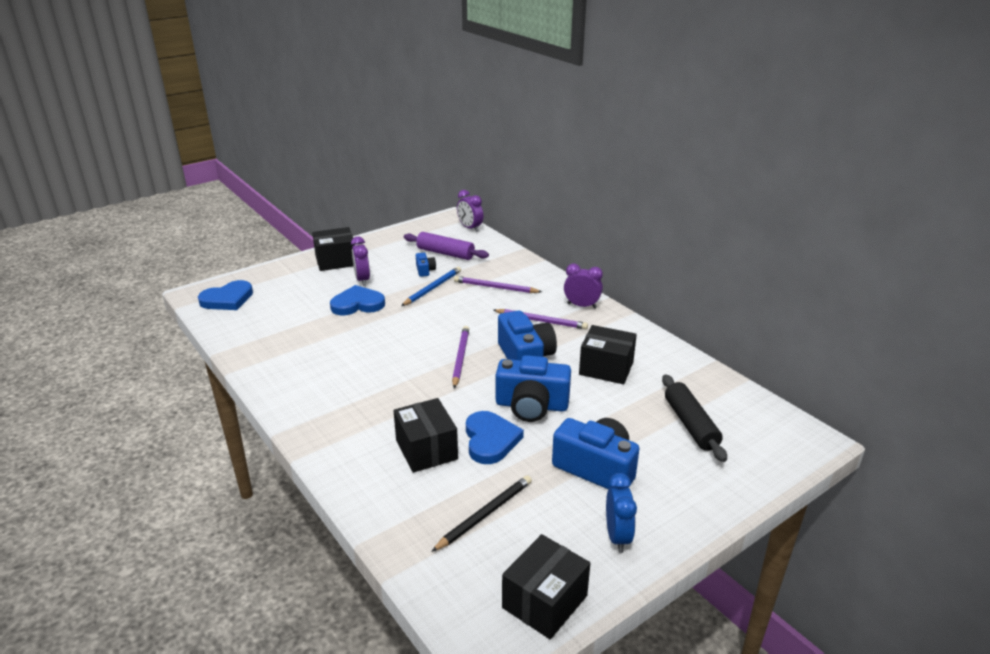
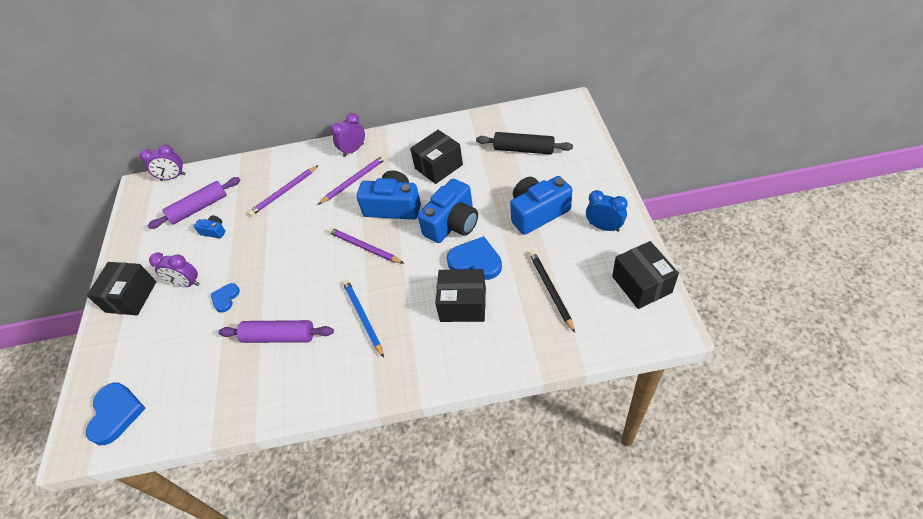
camera: 55 degrees left, 20 degrees up
blue heart [330,285,385,315] -> blue heart [211,283,240,312], size x0.58
blue pencil [401,267,461,306] -> blue pencil moved to [343,279,384,358]
none -> purple rolling pin [219,320,334,343]

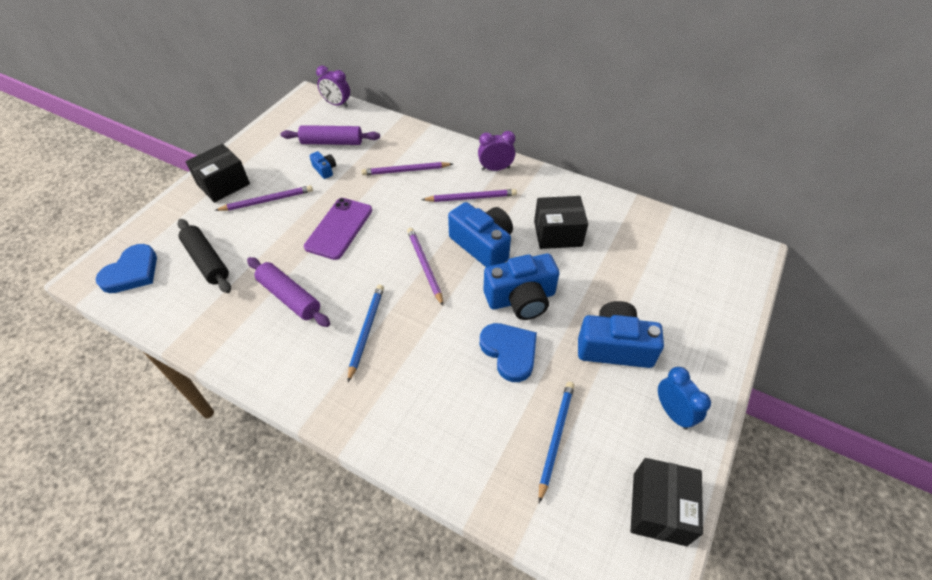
camera: 30 degrees right, 0 degrees up
purple clock [149,253,200,287] -> purple pencil [214,185,313,211]
blue heart [211,283,240,312] -> none
black box [435,269,486,322] -> none
black rolling pin [476,132,573,154] -> black rolling pin moved to [178,219,231,293]
black pencil [529,251,575,333] -> blue pencil [538,382,574,503]
none -> purple phone [304,198,372,260]

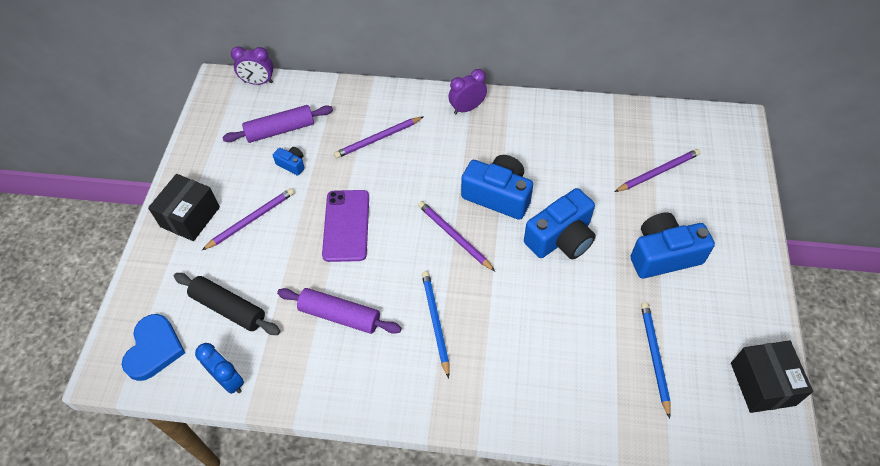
camera: 20 degrees left, 5 degrees up
purple pencil [422,189,517,202] -> purple pencil moved to [614,149,700,192]
blue heart [480,323,537,382] -> none
black box [534,196,588,249] -> none
blue clock [658,367,711,430] -> blue clock moved to [195,343,244,394]

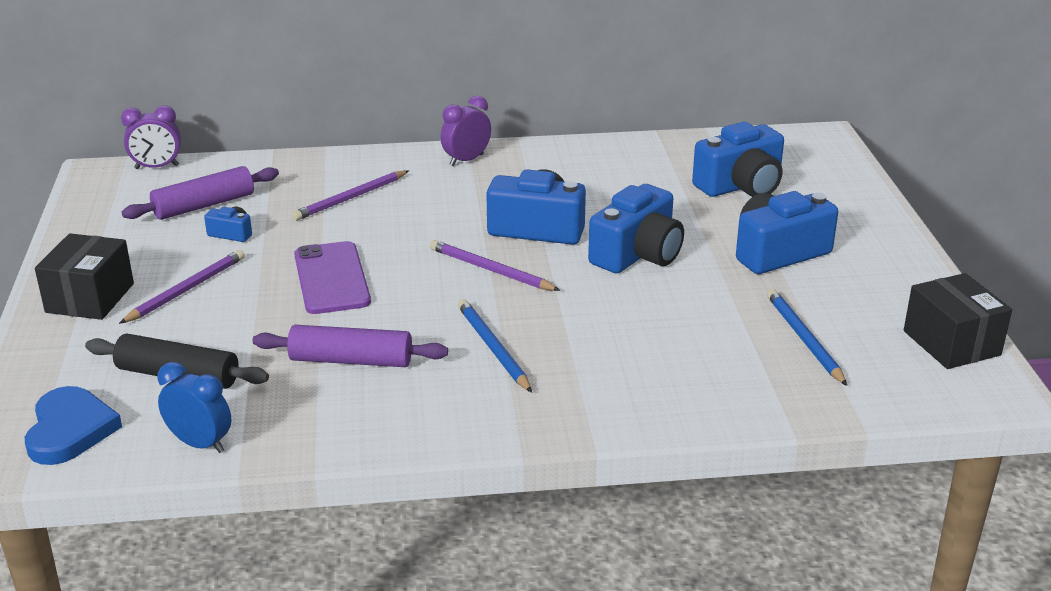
camera: 15 degrees left, 25 degrees down
purple pencil [614,149,700,192] -> blue camera [692,122,784,197]

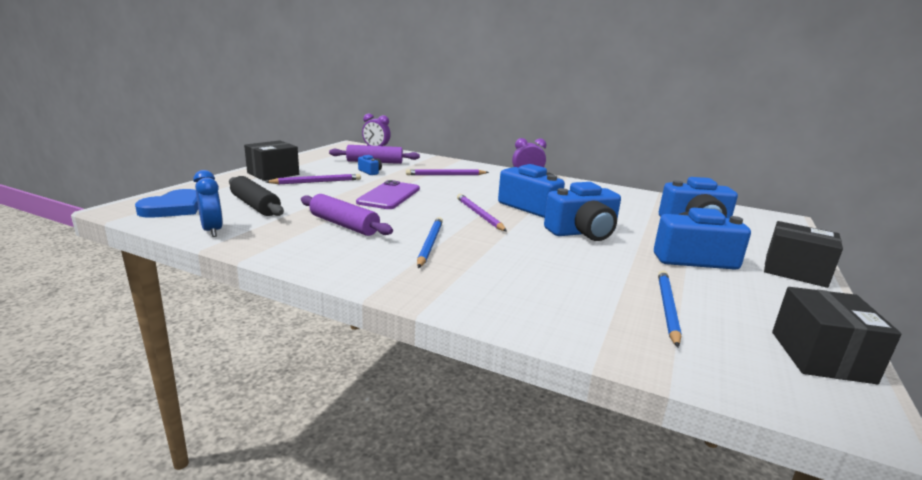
camera: 30 degrees right, 10 degrees down
none -> black box [764,221,843,288]

